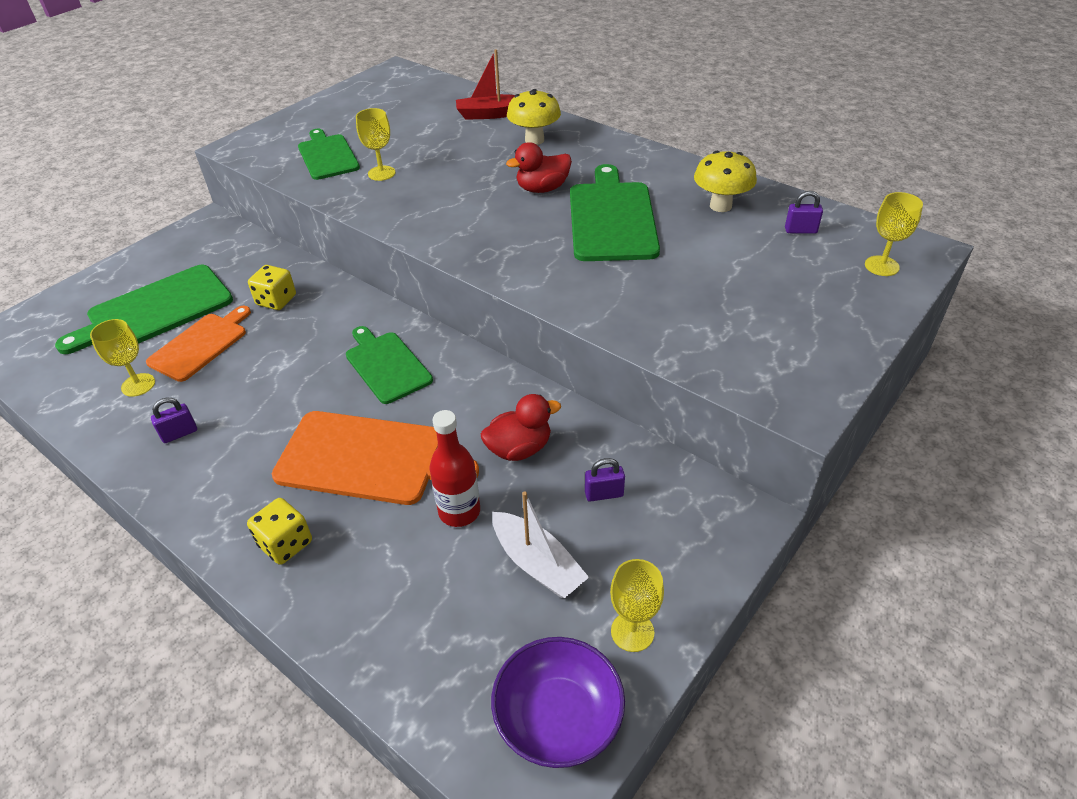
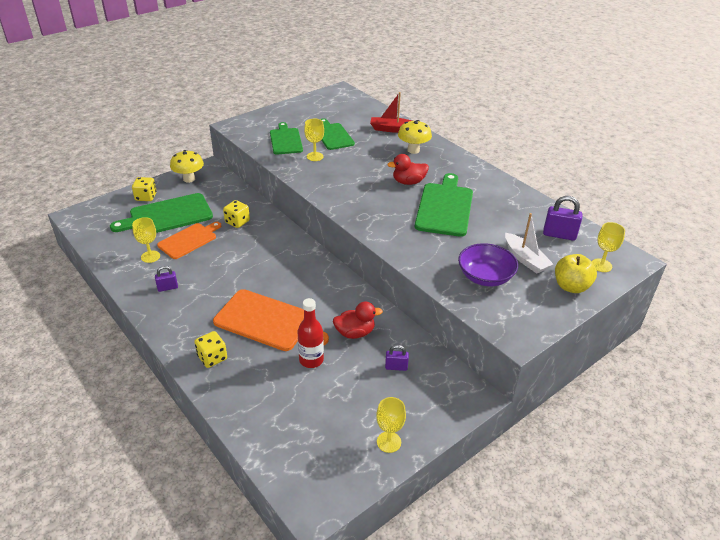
camera: 10 degrees right, 5 degrees down
green cutting board [346,326,433,404] -> green cutting board moved to [320,118,355,150]
purple bowl [491,637,625,768] -> purple bowl moved to [458,243,518,286]
white boat [492,492,589,598] -> white boat moved to [505,213,553,274]
yellow mushroom [694,151,757,212] -> yellow mushroom moved to [170,150,204,183]
purple padlock [785,191,823,234] -> purple padlock [543,196,582,241], size x1.66
none -> yellow dice [132,177,157,201]
none -> yellow apple [555,254,597,293]

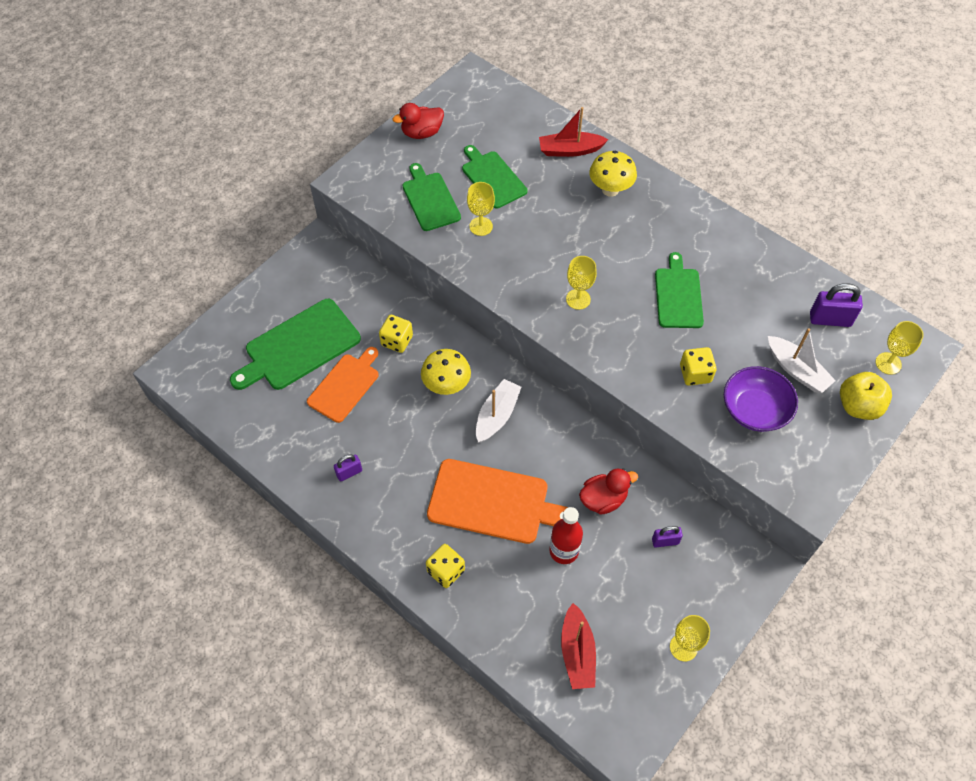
camera: 10 degrees left, 20 degrees up
yellow dice [132,177,157,201] -> yellow dice moved to [680,347,717,386]
yellow goblet [132,217,160,263] -> yellow goblet moved to [566,256,597,310]
yellow mushroom [170,150,204,183] -> yellow mushroom moved to [421,349,471,395]
red duck [387,154,429,185] -> red duck moved to [393,103,444,139]
green cutting board [415,173,473,237] -> green cutting board [655,252,704,328], size x0.66
none -> white boat [476,379,521,443]
none -> red boat [561,603,596,689]

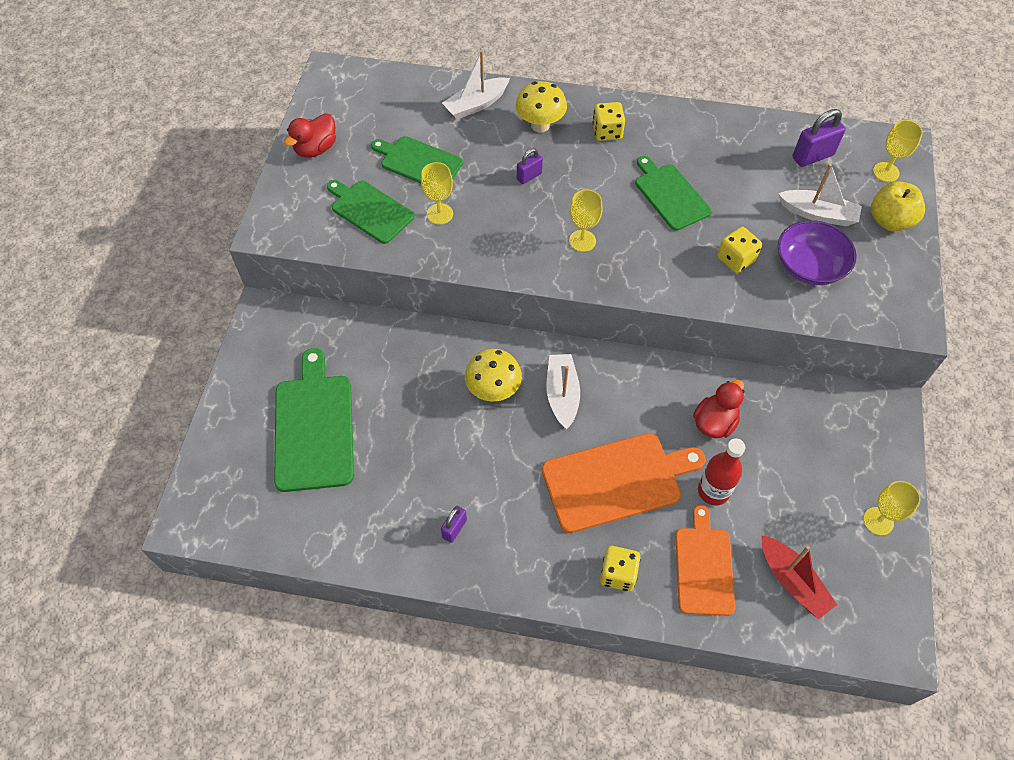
camera: 30 degrees left, 0 degrees up
green cutting board [230,299,361,390] -> green cutting board turned 150 degrees clockwise [274,348,354,492]
orange cutting board [307,347,379,423] -> orange cutting board moved to [675,505,735,616]
yellow dice [379,315,413,353] -> yellow dice moved to [593,102,625,141]
red boat [539,107,609,157] -> white boat [442,50,510,119]
purple padlock [652,526,683,547] -> purple padlock moved to [517,148,543,184]

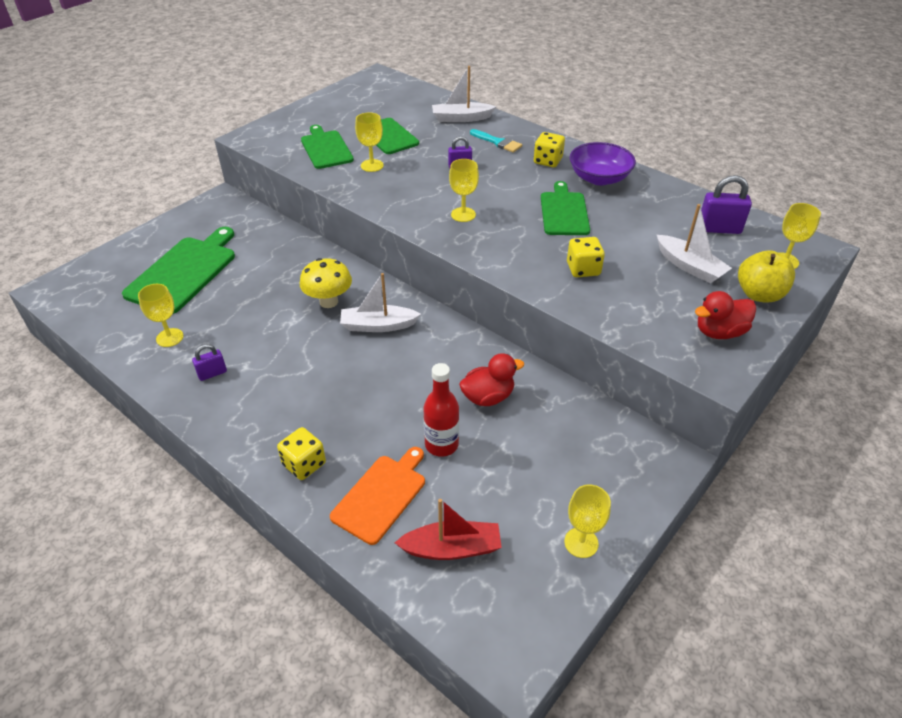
camera: 30 degrees right, 15 degrees down
red duck [284,113,336,158] -> red duck moved to [695,291,756,339]
yellow mushroom [515,81,567,133] -> turquoise brush [470,129,522,153]
orange cutting board [542,433,706,533] -> none
white boat [546,354,580,429] -> white boat turned 120 degrees counterclockwise [340,273,421,332]
red boat [761,535,837,619] -> red boat turned 90 degrees counterclockwise [395,499,502,560]
purple bowl [778,220,857,285] -> purple bowl moved to [570,142,636,185]
none -> yellow goblet [138,284,184,347]

